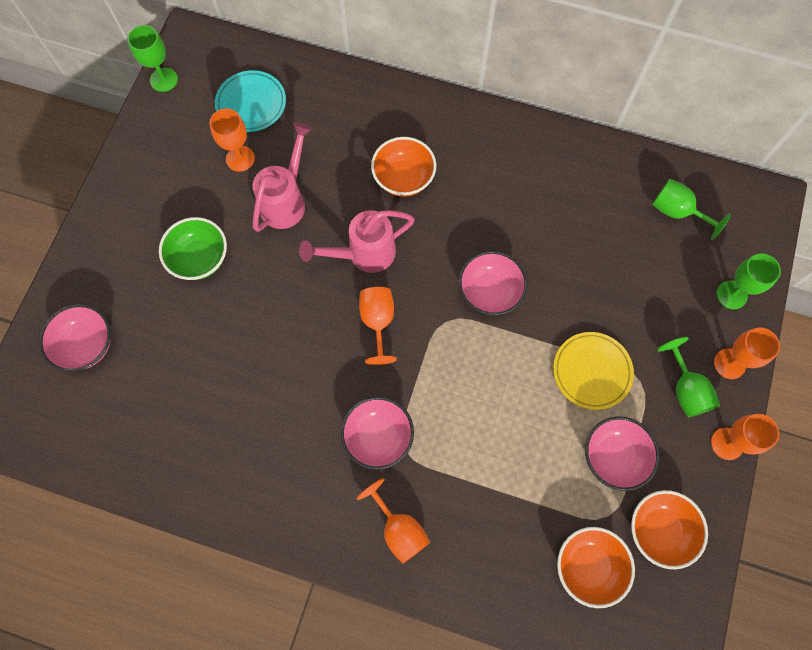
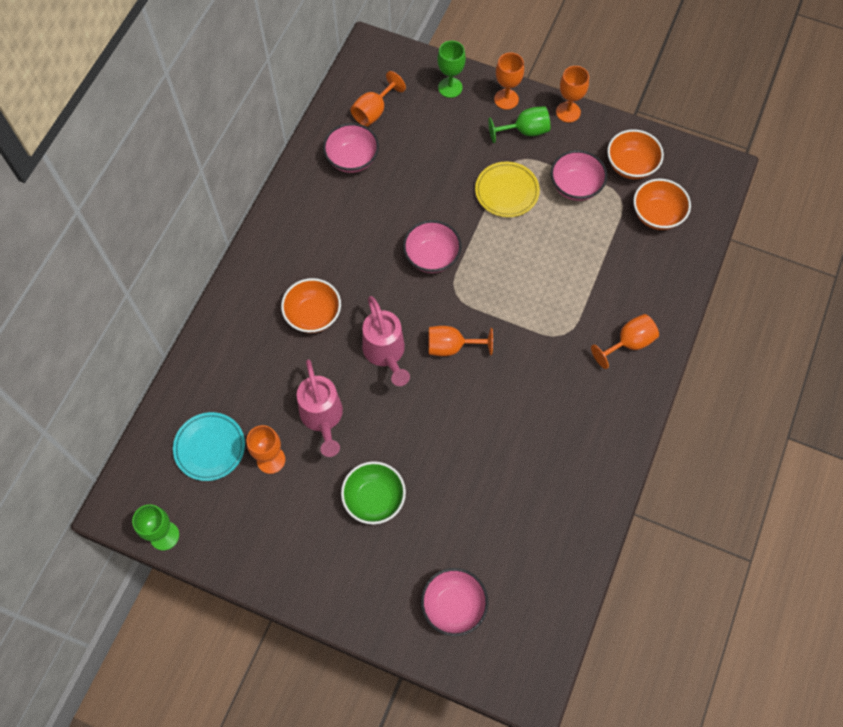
camera: 85 degrees left, 5 degrees down
pink watering can [253,122,313,232] -> pink watering can turned 135 degrees counterclockwise [297,360,343,457]
pink bowl [341,397,414,470] -> pink bowl moved to [323,123,379,173]
green goblet [652,179,731,240] -> orange goblet [350,71,406,127]

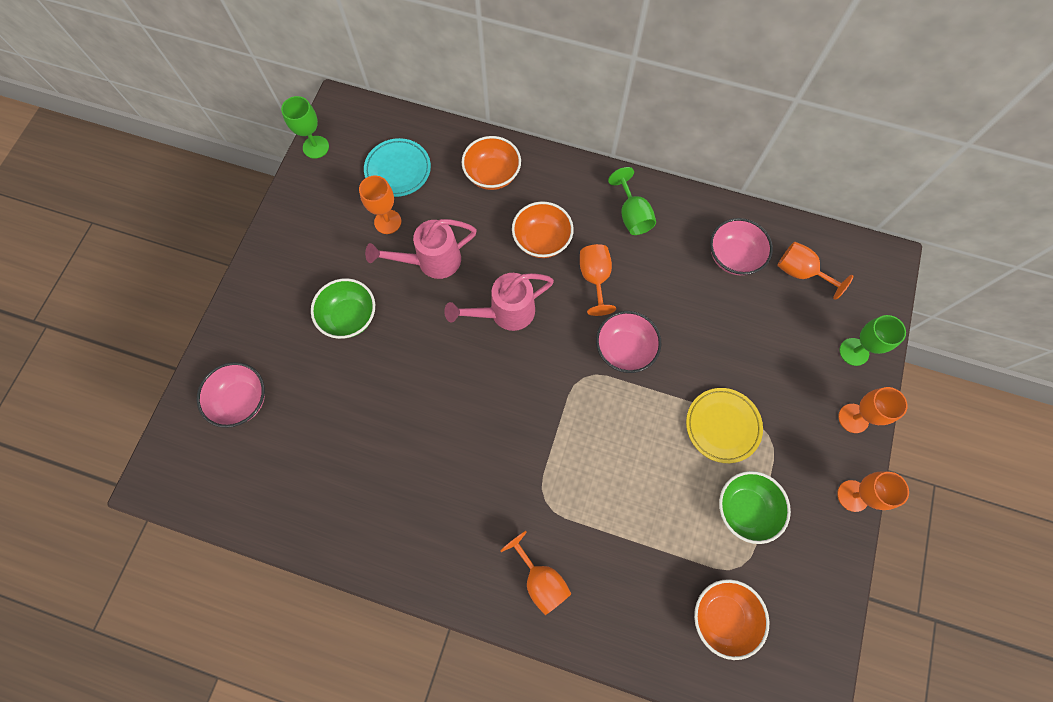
camera: 85 degrees right, 5 degrees up
orange goblet [428,326,493,356] -> orange goblet moved to [580,244,616,316]
green goblet [488,106,550,143] -> green goblet moved to [608,167,656,235]
pink bowl [551,150,607,201] -> green bowl [719,471,791,544]
orange bowl [607,129,664,179] -> orange bowl moved to [462,136,521,190]

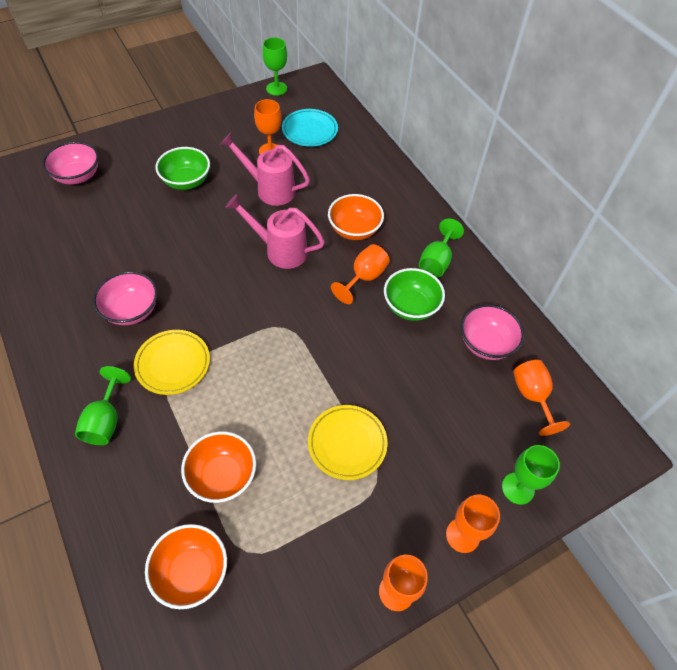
camera: 40 degrees right, 15 degrees down
orange bowl [462,136,521,190] -> orange bowl moved to [181,431,256,503]
orange goblet [500,531,572,615] -> green goblet [75,366,131,445]
pink bowl [596,311,662,373] -> pink bowl moved to [93,271,158,325]
green bowl [719,471,791,544] -> green bowl moved to [384,268,445,321]
none -> yellow plate [134,330,210,395]

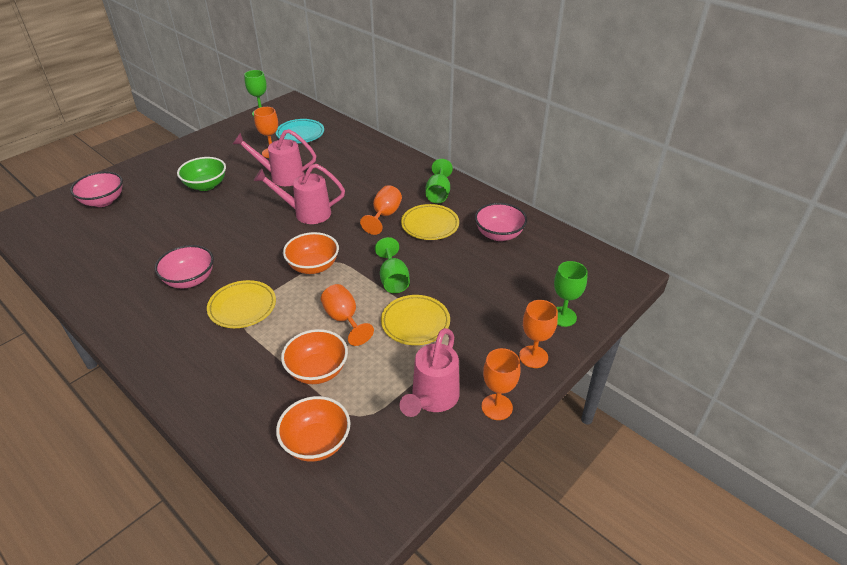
camera: 15 degrees left, 15 degrees down
green goblet [75,366,131,445] -> green goblet moved to [375,237,410,293]
orange bowl [328,194,384,240] -> orange bowl moved to [283,232,339,274]
green bowl [384,268,445,321] -> yellow plate [401,204,459,240]
orange goblet [513,360,570,436] -> orange goblet moved to [321,284,374,346]
none -> pink watering can [399,328,460,417]

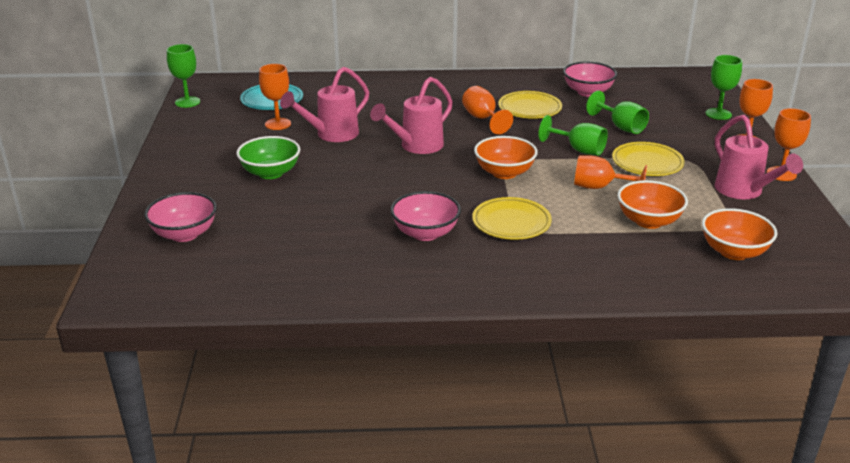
camera: 45 degrees left, 10 degrees down
green goblet [426,159,453,203] -> green goblet moved to [586,91,649,134]

